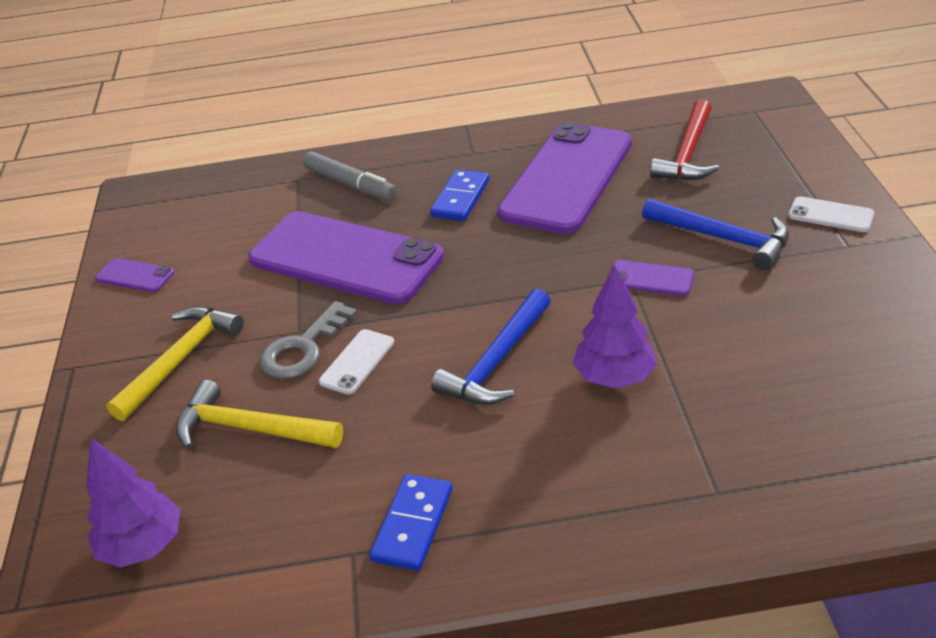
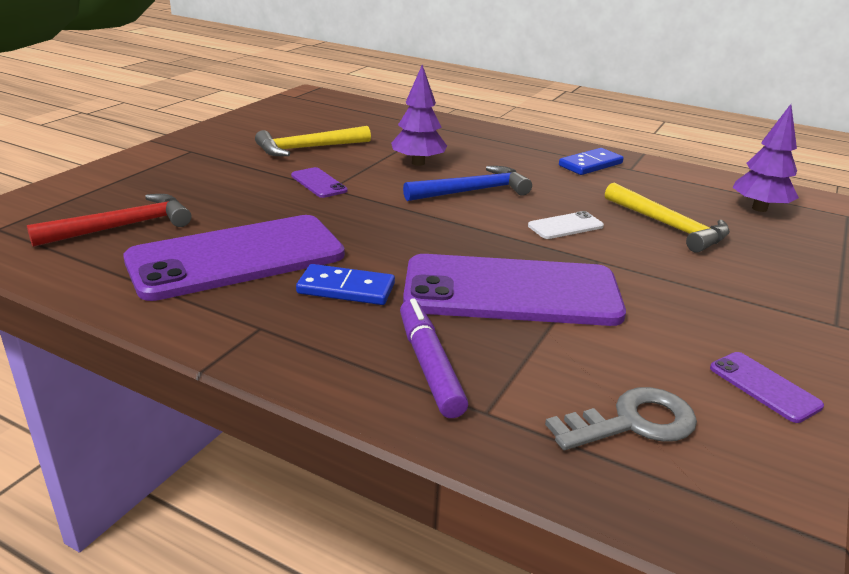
camera: 150 degrees left, 10 degrees down
yellow hammer [106,306,244,421] -> yellow hammer moved to [255,126,371,156]
purple phone [248,211,444,304] -> purple phone turned 60 degrees counterclockwise [403,254,626,326]
grey key [260,301,357,379] -> grey key moved to [545,387,697,450]
grey marker [303,151,397,201] -> purple marker [400,298,468,418]
blue domino [430,169,489,221] -> blue domino turned 45 degrees clockwise [296,264,395,305]
blue hammer [642,199,789,270] -> none
white phone [788,196,874,232] -> none

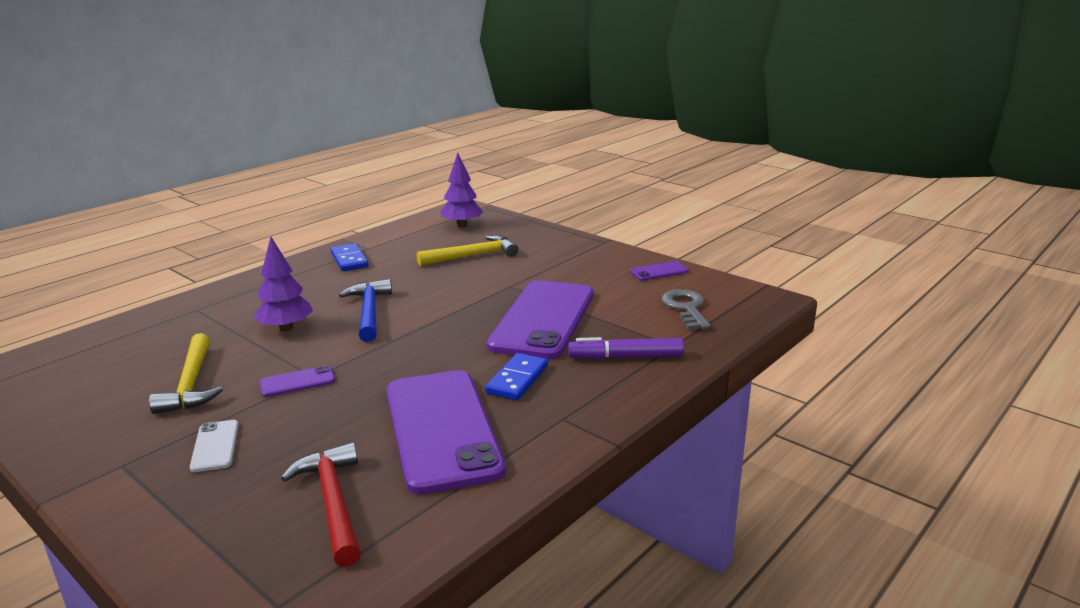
camera: 75 degrees left, 5 degrees down
white phone [528,211,604,239] -> white phone moved to [190,420,239,472]

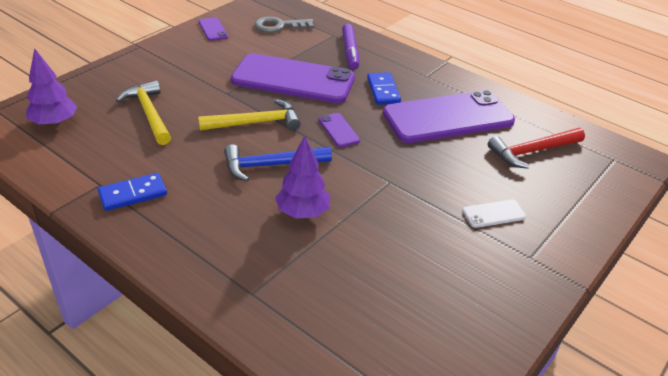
camera: 95 degrees left, 15 degrees up
yellow hammer [149,333,223,414] -> yellow hammer moved to [198,99,301,130]
purple phone [260,365,335,397] -> purple phone moved to [318,113,360,147]
blue domino [485,353,548,400] -> blue domino turned 60 degrees clockwise [367,72,401,105]

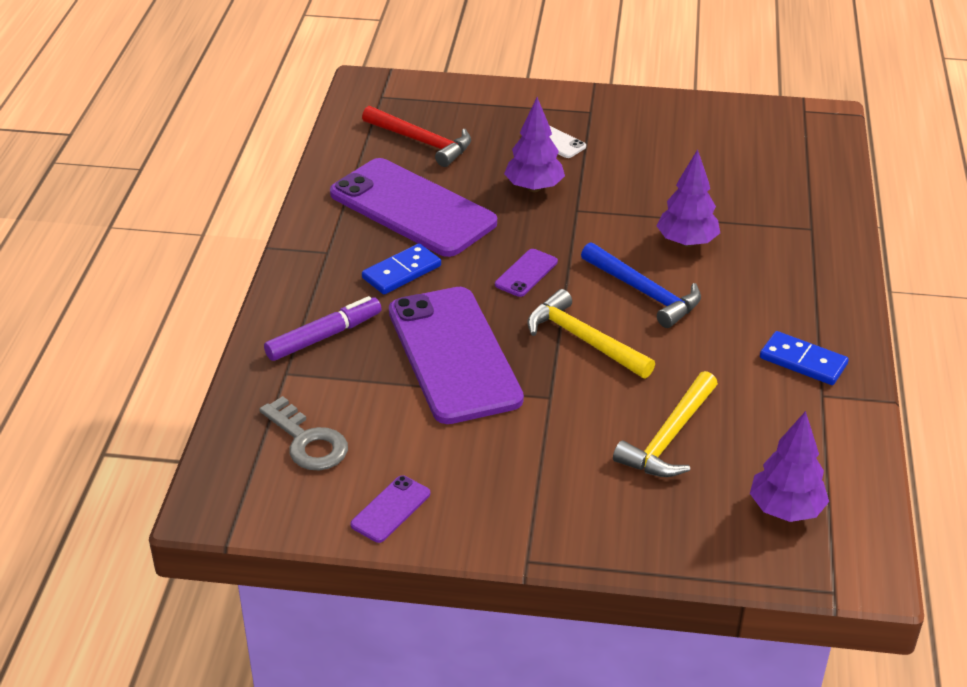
camera: 120 degrees left, 0 degrees up
none -> purple tree [504,97,565,192]

